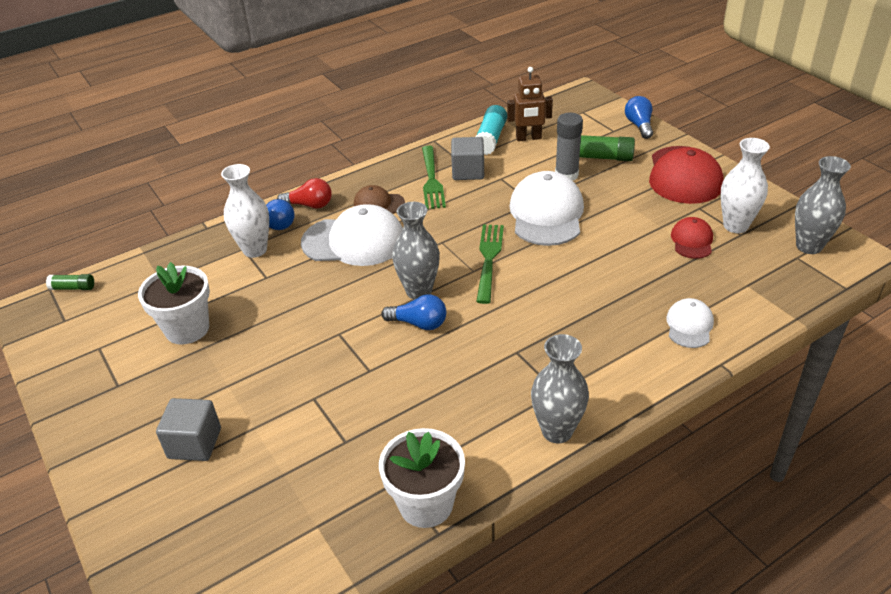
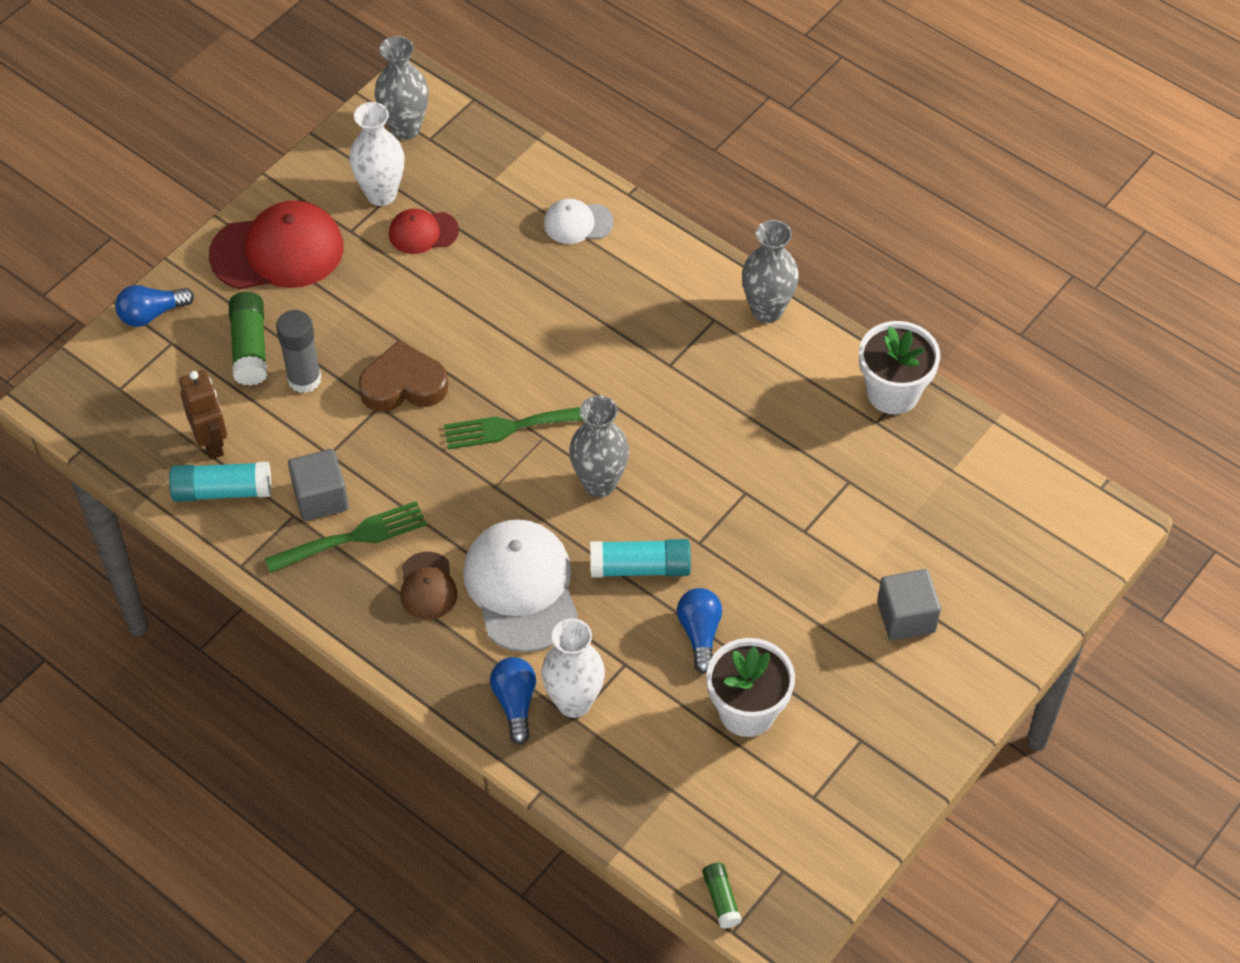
camera: 110 degrees left, 15 degrees up
red light bulb [277,178,332,209] -> none
blue light bulb [381,294,446,330] -> blue light bulb moved to [677,588,722,674]
white cap [509,171,584,246] -> brown heart [359,340,448,412]
none -> turquoise glue stick [590,539,691,578]

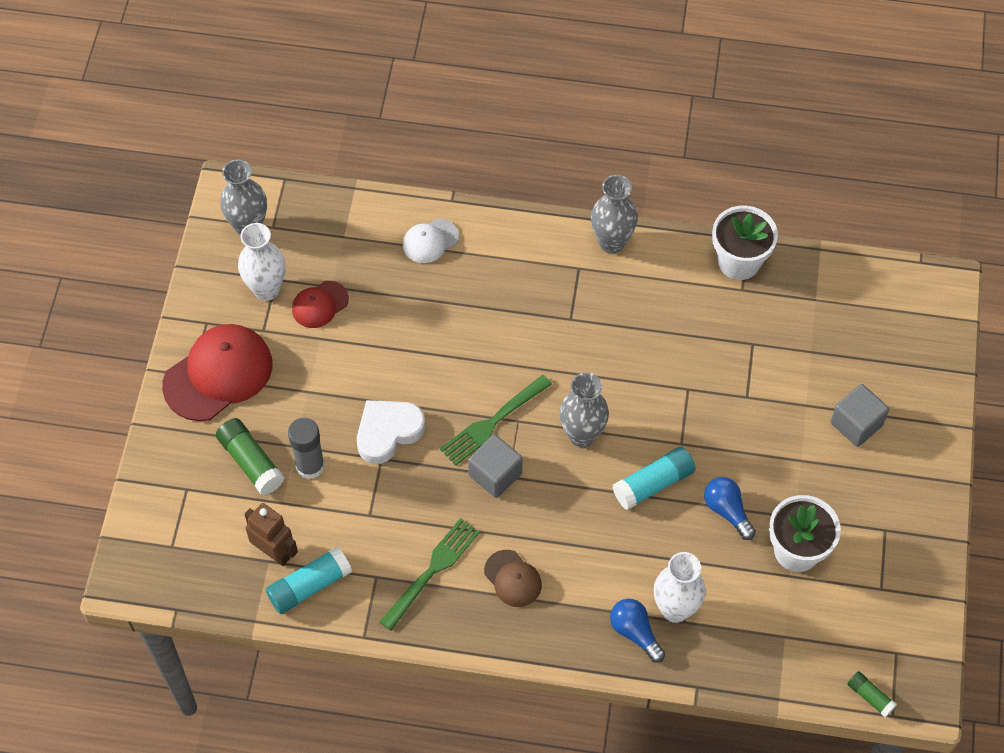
camera: 30 degrees left, 5 degrees up
blue light bulb [115,285,194,327] -> none
grey cube [288,449,349,521] -> grey cube moved to [468,434,522,498]
brown heart [359,340,448,412] -> white heart [357,400,425,464]
white cap [463,519,578,652] -> none

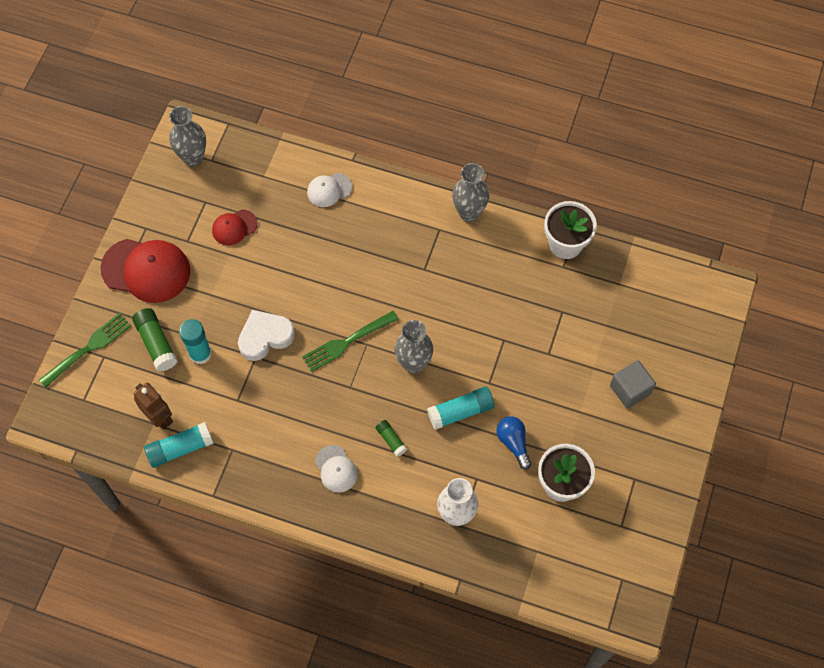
camera: 10 degrees right, 5 degrees up
red cap [162,324,273,421] -> red cap turned 45 degrees clockwise [100,239,190,303]
white vase [238,223,286,301] -> none
grey glue stick [288,418,325,479] -> turquoise glue stick [179,319,212,364]
green fork [379,518,480,631] -> green fork moved to [39,313,131,388]
grey cube [468,434,522,498] -> none
brown cap [484,550,542,607] -> white cap [315,445,358,493]
blue light bulb [610,599,665,663] -> none
green glue stick [847,671,897,718] -> green glue stick moved to [376,420,407,457]

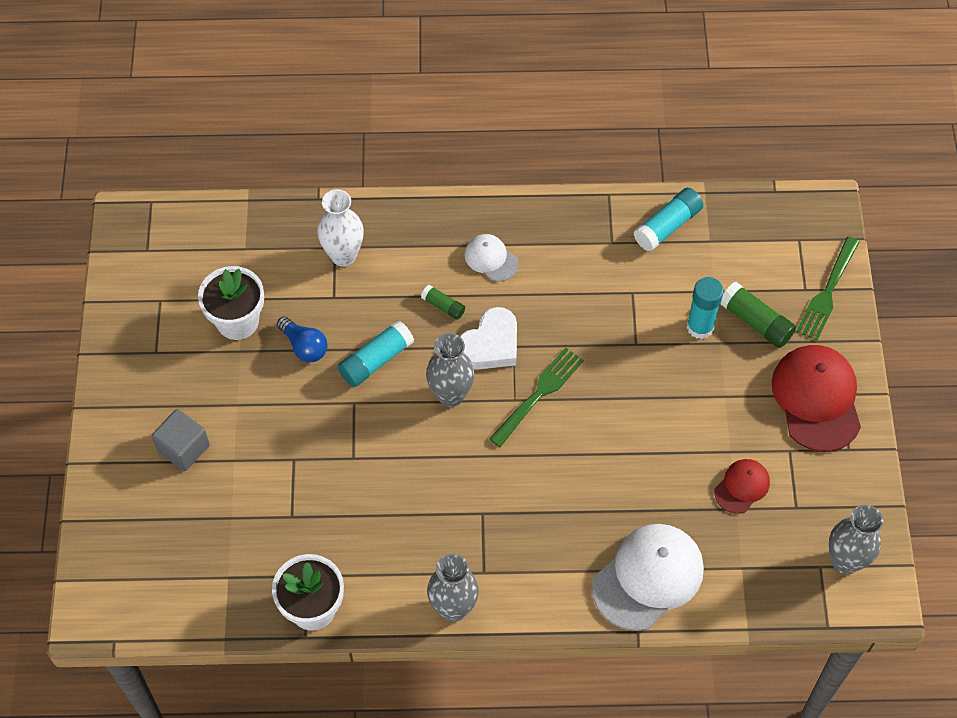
camera: 160 degrees right, 5 degrees down
red cap [100,239,190,303] -> red cap turned 90 degrees clockwise [772,345,861,452]
brown robot [133,382,173,430] -> none
white heart [238,310,295,361] -> white heart moved to [460,307,517,370]
white cap [307,173,352,207] -> white cap [592,524,704,631], size x1.90

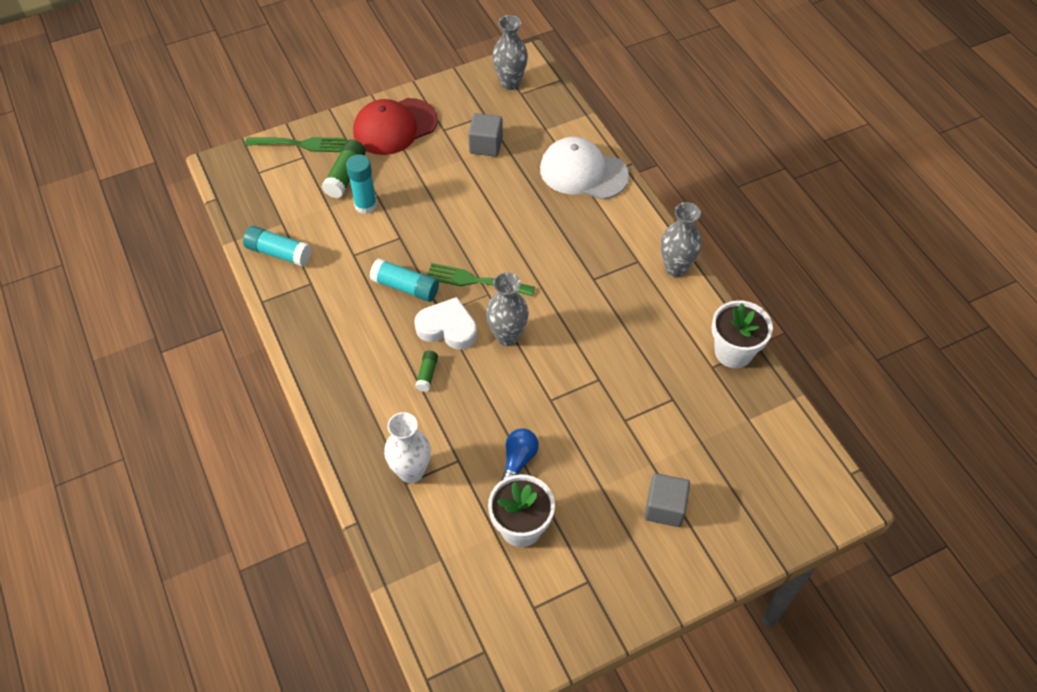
camera: 115 degrees left, 5 degrees down
turquoise glue stick [338,320,414,387] -> turquoise glue stick moved to [370,258,439,302]
white cap [465,234,519,282] -> none
red cap [714,459,770,514] -> grey cube [468,113,503,157]

